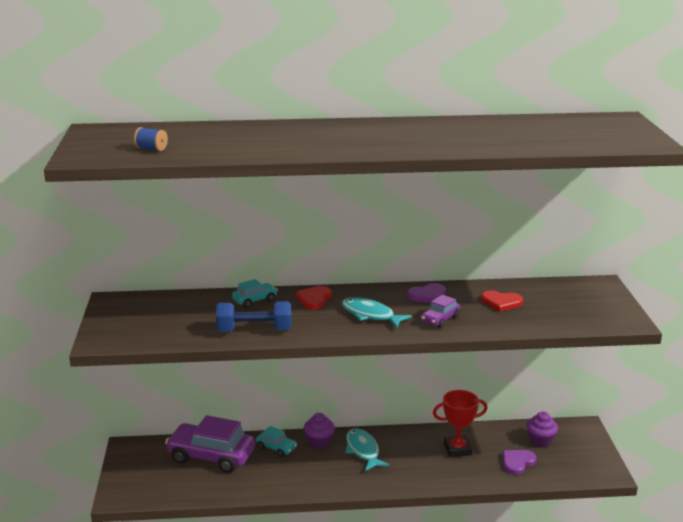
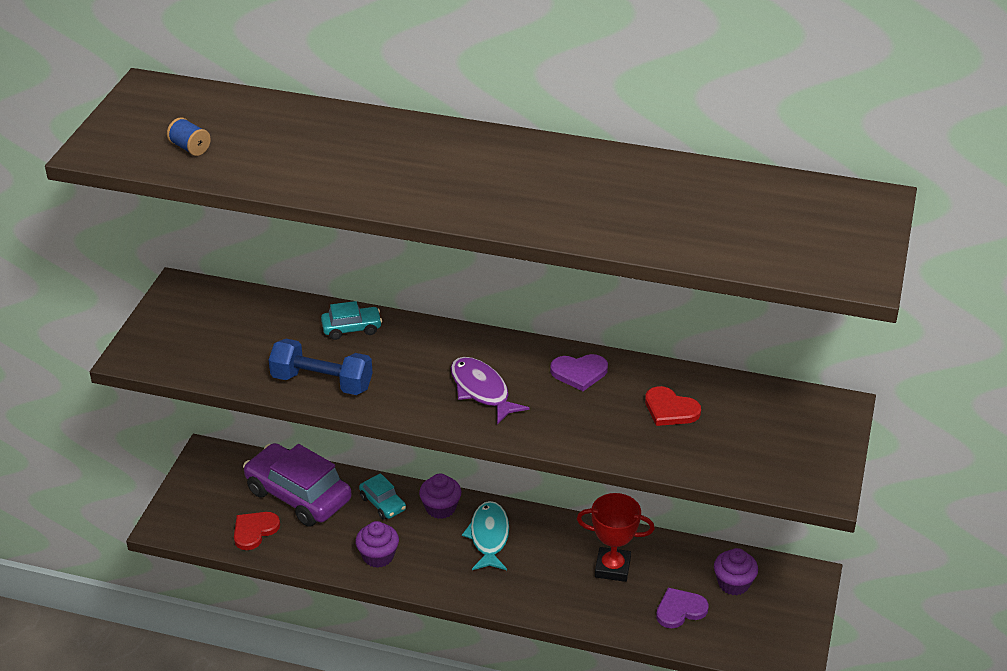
camera: 20 degrees right, 15 degrees up
red heart [296,286,331,309] -> red heart moved to [234,512,280,550]
turquoise fish [342,297,412,328] -> purple fish [451,357,530,424]
purple car [421,295,460,328] -> none
none -> purple cupcake [355,521,399,568]

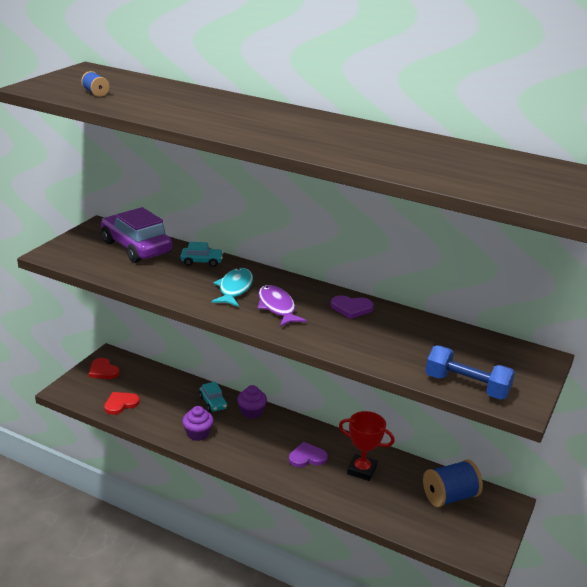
camera: 10 degrees right, 10 degrees down
purple car [243,443,352,527] -> purple car moved to [101,207,172,263]
blue dumbbell [269,339,373,395] -> blue dumbbell moved to [425,345,515,400]
turquoise fish [462,501,509,570] -> turquoise fish moved to [211,268,253,307]
red heart [645,386,701,426] -> red heart moved to [89,358,119,379]
purple heart [656,588,709,628] -> purple heart moved to [289,442,328,467]
purple cupcake [714,548,758,595] -> blue spool [423,460,483,507]

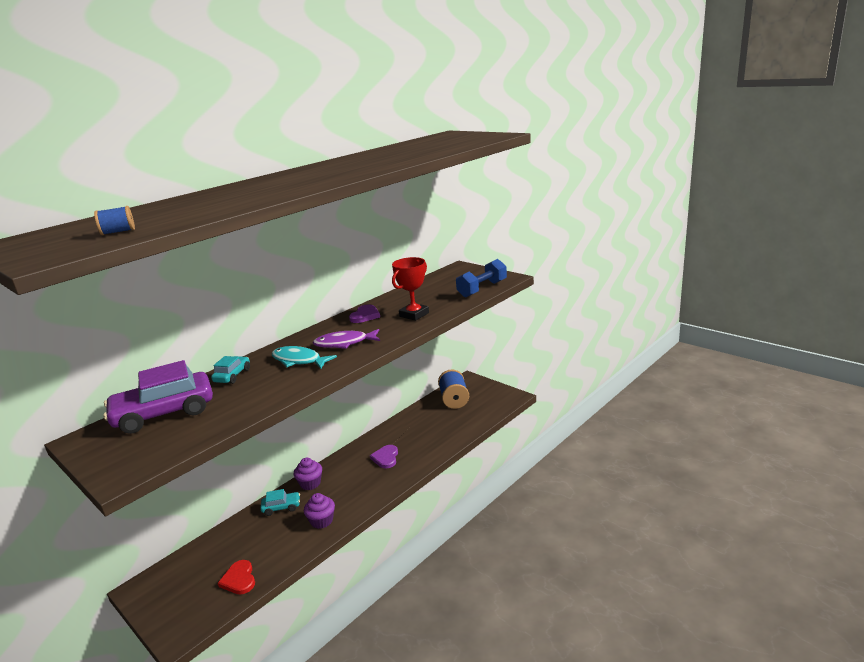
camera: 70 degrees left, 5 degrees down
red heart [89,358,119,379] -> none
red trophy [339,411,395,481] -> red trophy moved to [392,257,429,321]

